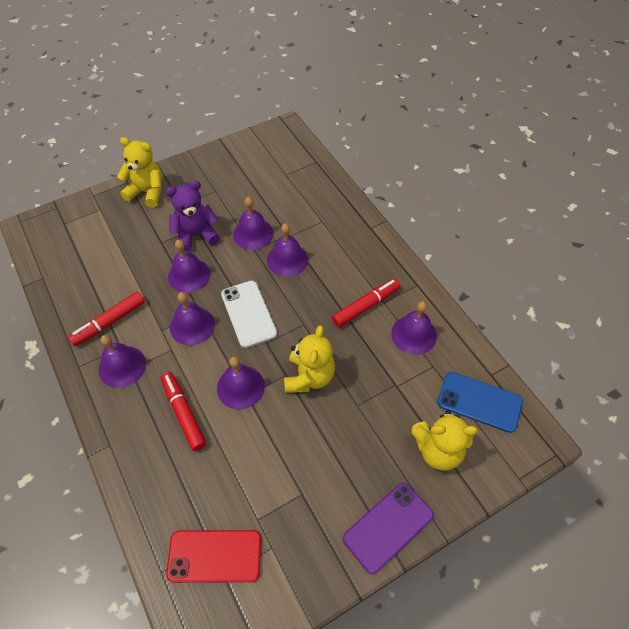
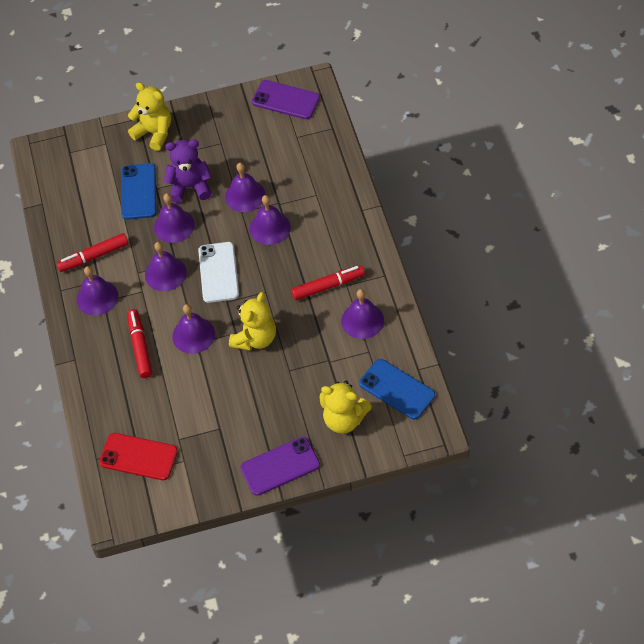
camera: 20 degrees right, 0 degrees up
none -> blue phone [121,163,157,220]
none -> purple phone [252,80,320,119]

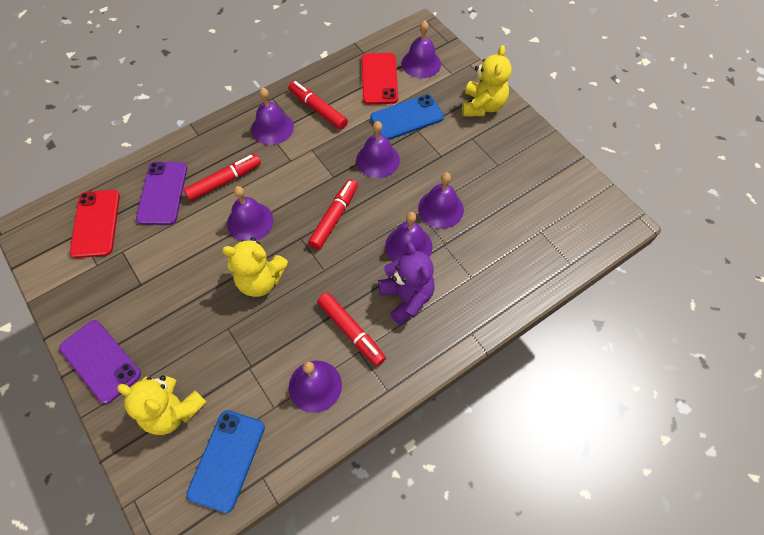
camera: 65 degrees right, 5 degrees up
purple bell [145,242,187,291] -> purple bell moved to [402,20,441,78]
purple teddy bear [164,140,212,203] -> purple teddy bear moved to [378,242,435,325]
white phone [198,242,239,303] -> red marker [308,179,358,250]
purple phone [252,80,320,119] -> purple phone moved to [136,162,187,225]
yellow teddy bear [319,380,372,434] -> yellow teddy bear turned 60 degrees counterclockwise [117,375,207,435]
none -> red phone [362,53,398,104]

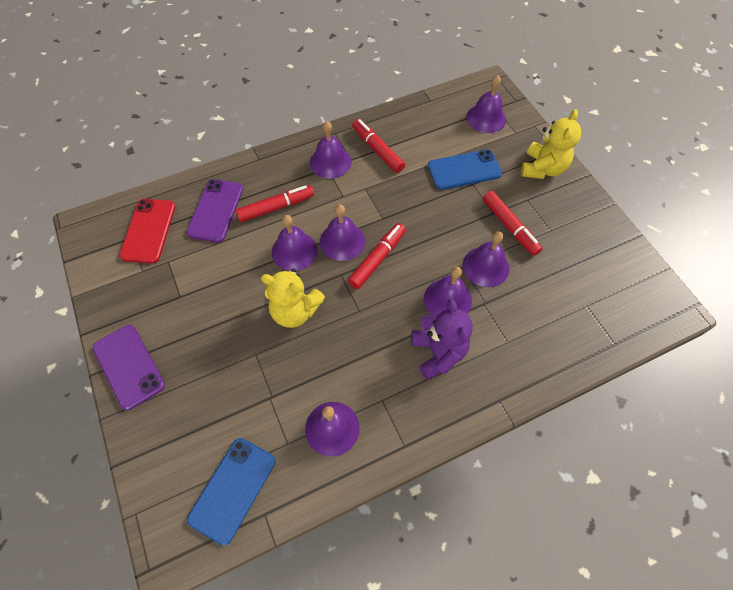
camera: 10 degrees right, 0 degrees up
yellow teddy bear [117,375,207,435] -> none
red marker [317,292,386,366] -> red marker moved to [483,191,543,256]
purple bell [356,121,400,178] -> purple bell moved to [320,205,365,261]
red phone [362,53,398,104] -> none

